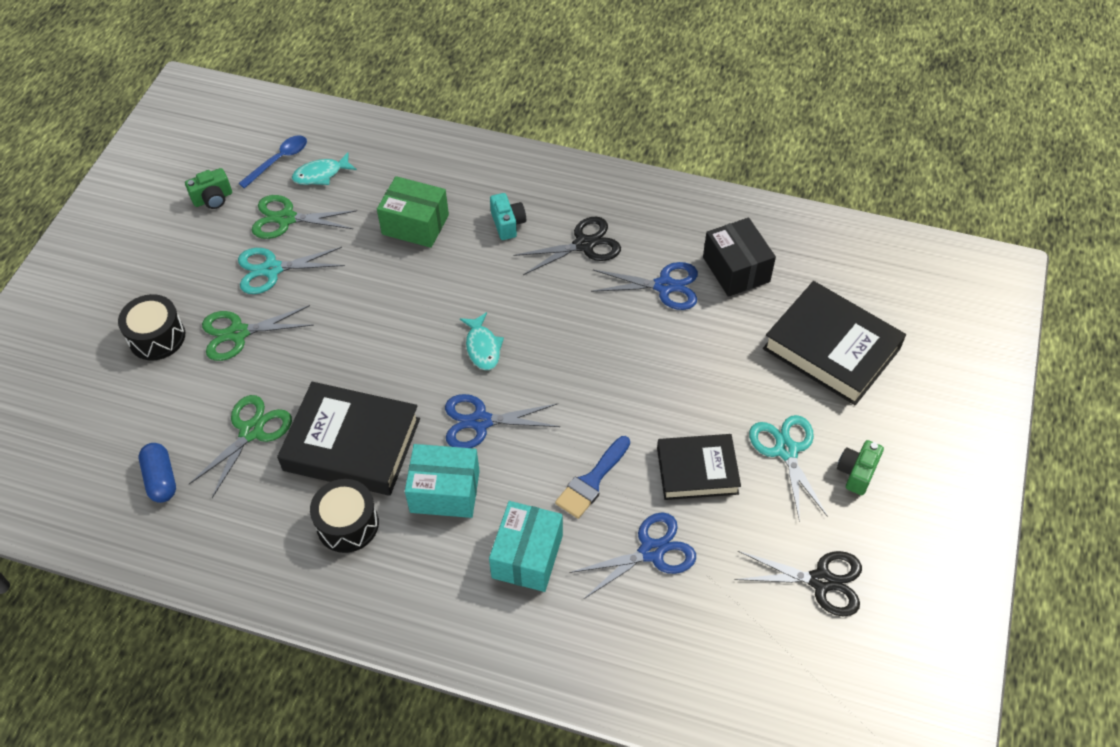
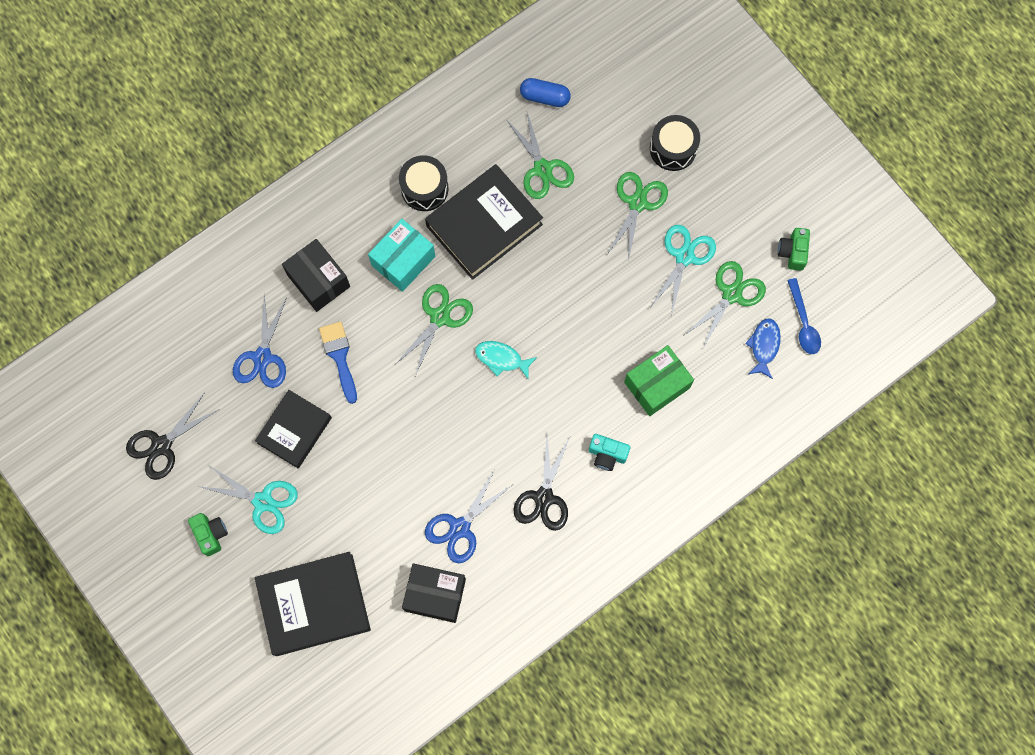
camera: 125 degrees right, 20 degrees up
turquoise fish [292,153,357,185] -> blue fish [745,318,781,379]
blue scissors [445,394,560,448] -> green scissors [397,284,473,376]
turquoise box [489,501,563,592] -> black box [282,239,350,312]

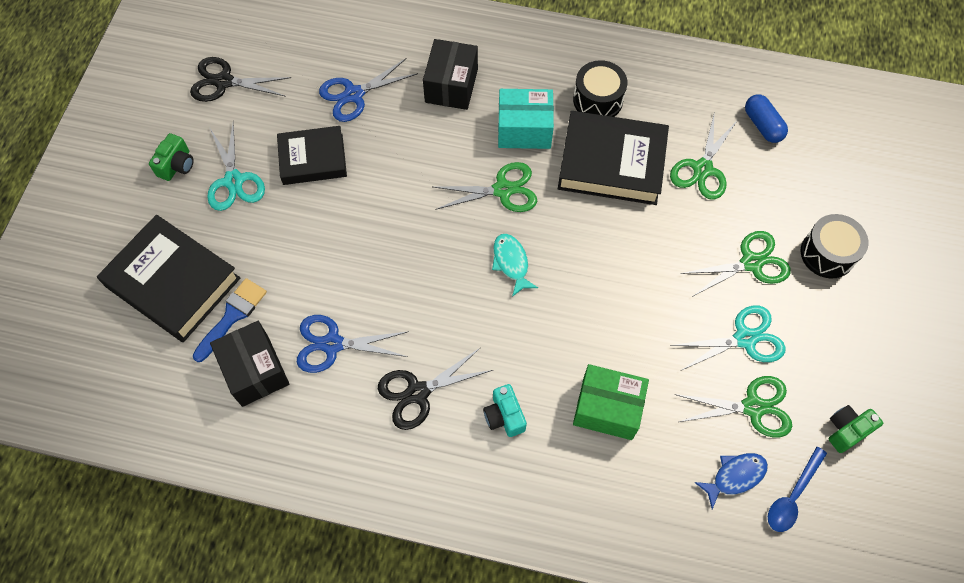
camera: 50 degrees right, 10 degrees down
blue brush [319,321,357,404] -> blue brush moved to [193,278,267,362]

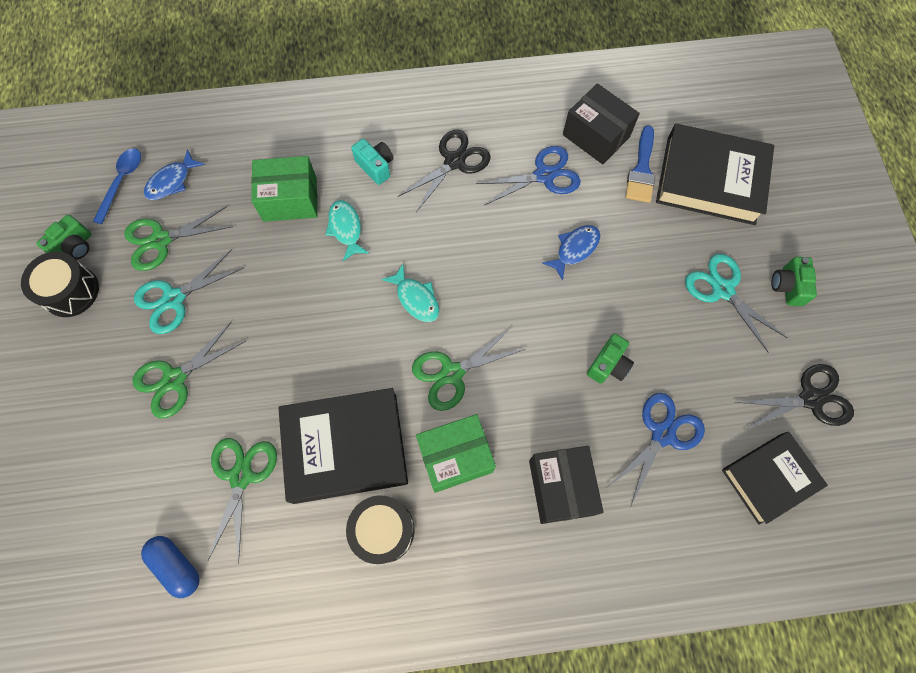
camera: 160 degrees right, 5 degrees up
black book [277,126,347,185] -> black book moved to [722,432,828,525]
turquoise box [498,89,554,149] -> green box [416,414,496,493]
black drum [801,214,868,278] -> black drum moved to [21,252,99,317]
none -> turquoise fish [325,200,369,261]
none -> blue fish [542,225,600,281]
none -> green camera [587,333,634,384]

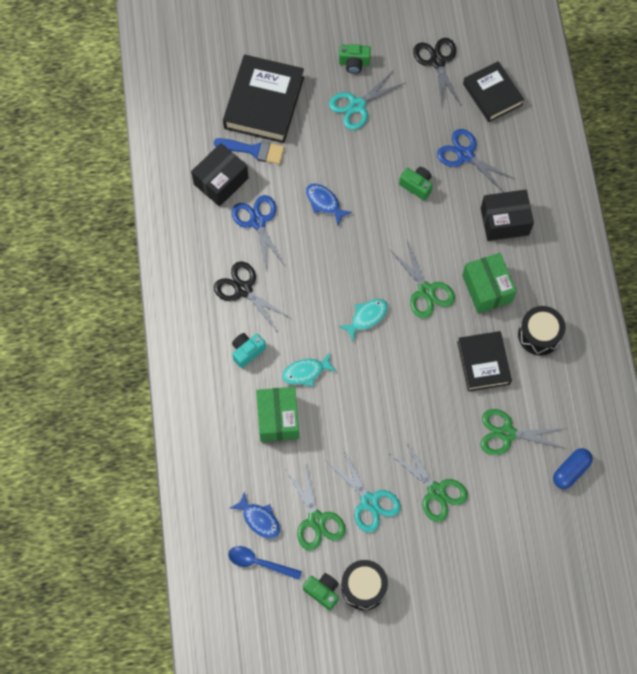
camera: 90 degrees left, 0 degrees up
black book [278,388,408,504] -> black book [457,331,512,391], size x0.65

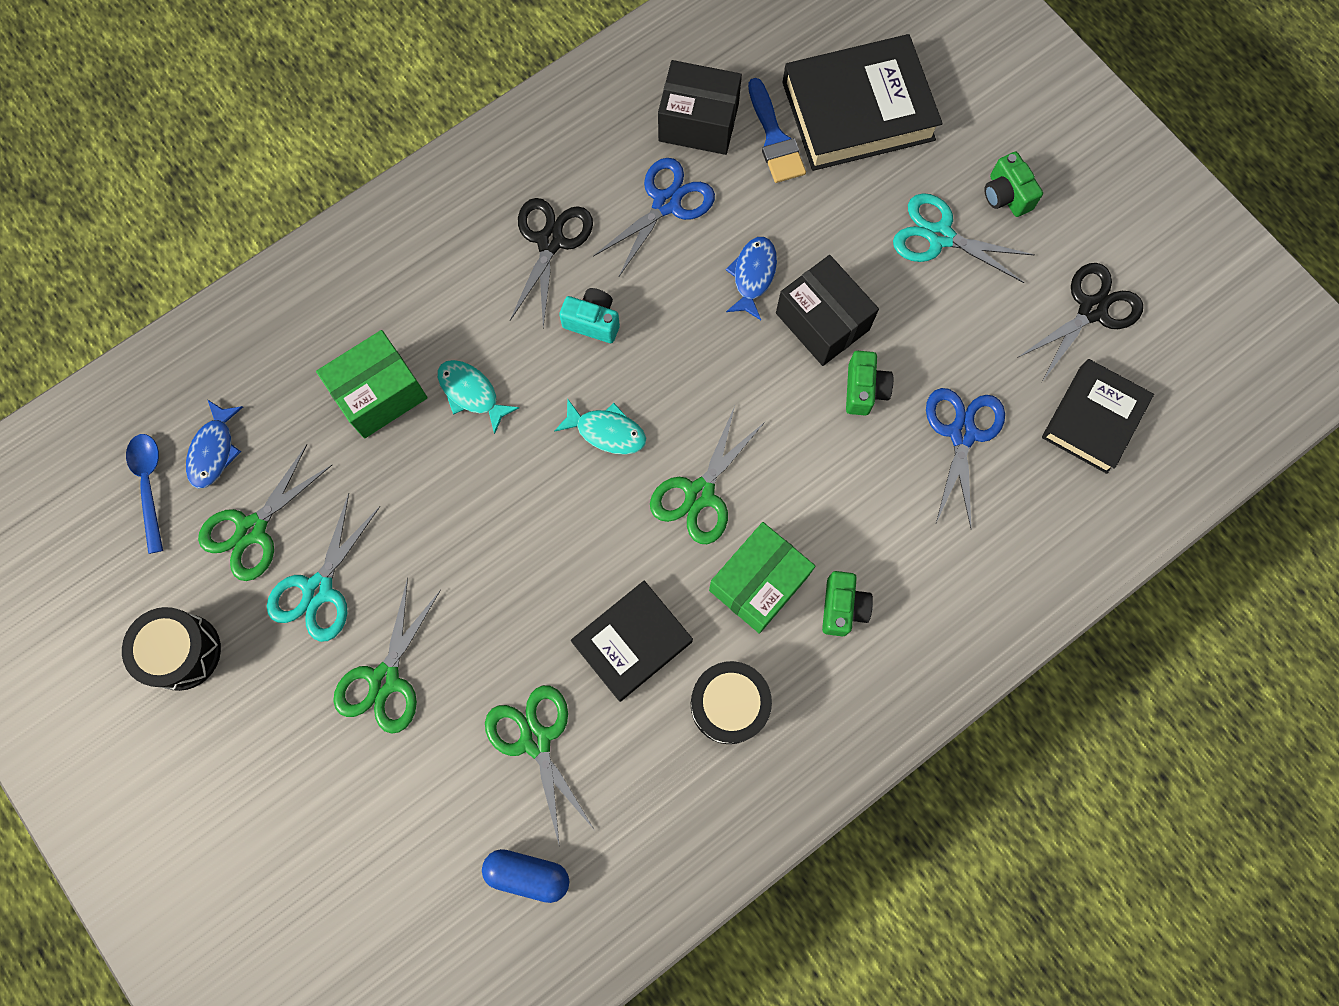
camera: 60 degrees right, 5 degrees up
turquoise camera [232,333,266,368] -> turquoise camera moved to [559,288,620,343]
green camera [303,573,339,610] -> green camera moved to [822,571,873,637]
black box [481,190,534,241] -> black box moved to [776,255,879,366]

